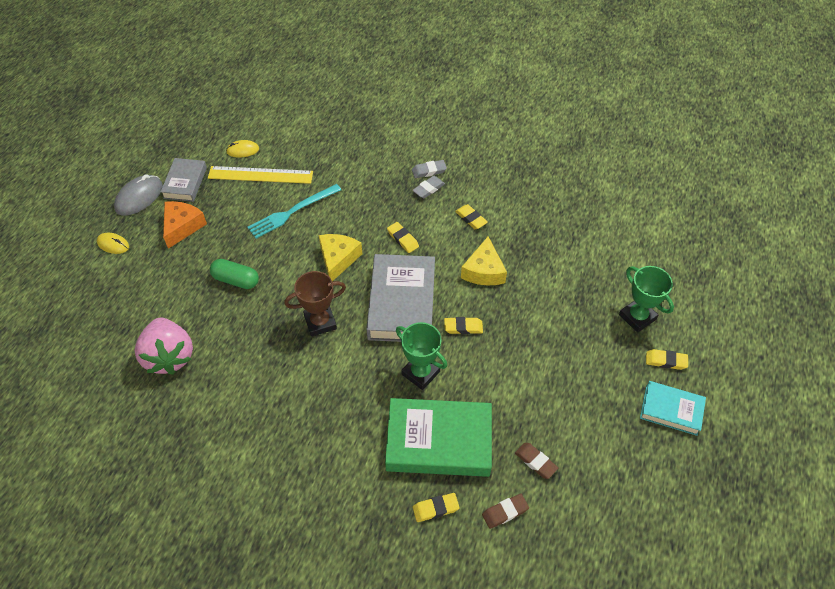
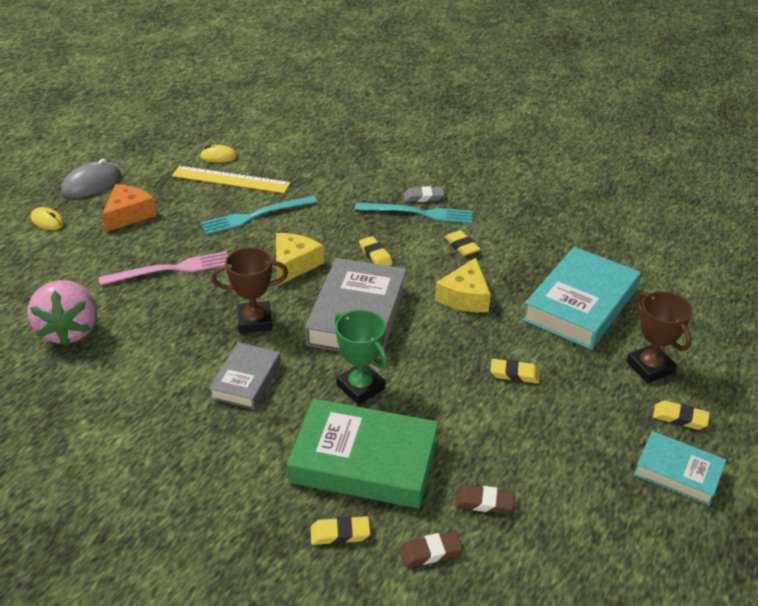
camera: 10 degrees right, 15 degrees down
grey book [161,158,207,202] -> grey book moved to [209,342,281,409]
green capsule [210,259,259,289] -> pink fork [99,251,228,285]
grey eraser [412,176,445,199] -> turquoise fork [355,203,473,224]
yellow eraser [444,317,483,334] -> yellow eraser moved to [490,359,540,383]
brown eraser [515,443,558,479] -> brown eraser turned 45 degrees counterclockwise [455,485,514,513]
green trophy [619,266,674,333] -> brown trophy [626,291,693,383]
none -> turquoise book [523,247,641,350]

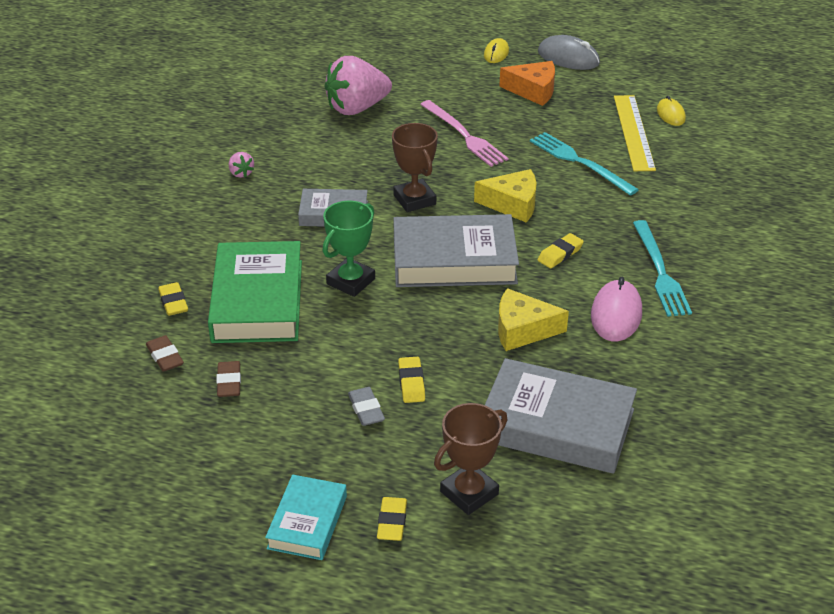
camera: 75 degrees right, 0 degrees up
grey eraser [404,186,444,202] -> grey eraser moved to [348,387,385,426]
yellow eraser [445,230,480,256] -> pink mouse [591,277,642,341]
turquoise book [523,247,641,350] -> grey book [485,358,637,474]
none -> pink strawberry [229,152,254,178]

